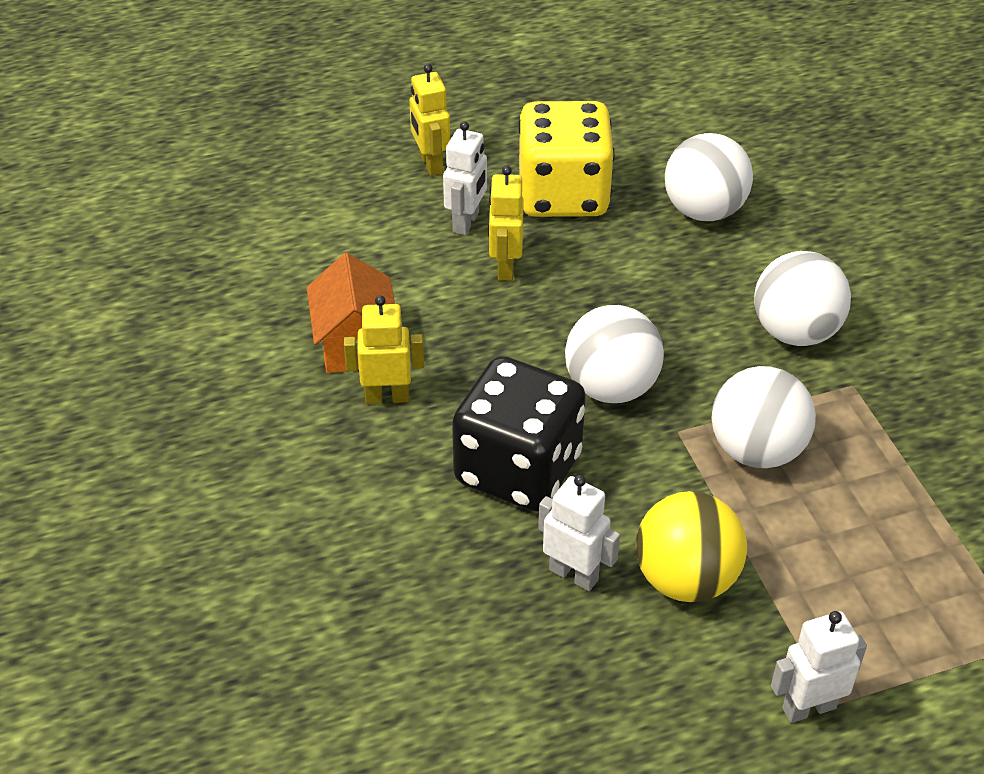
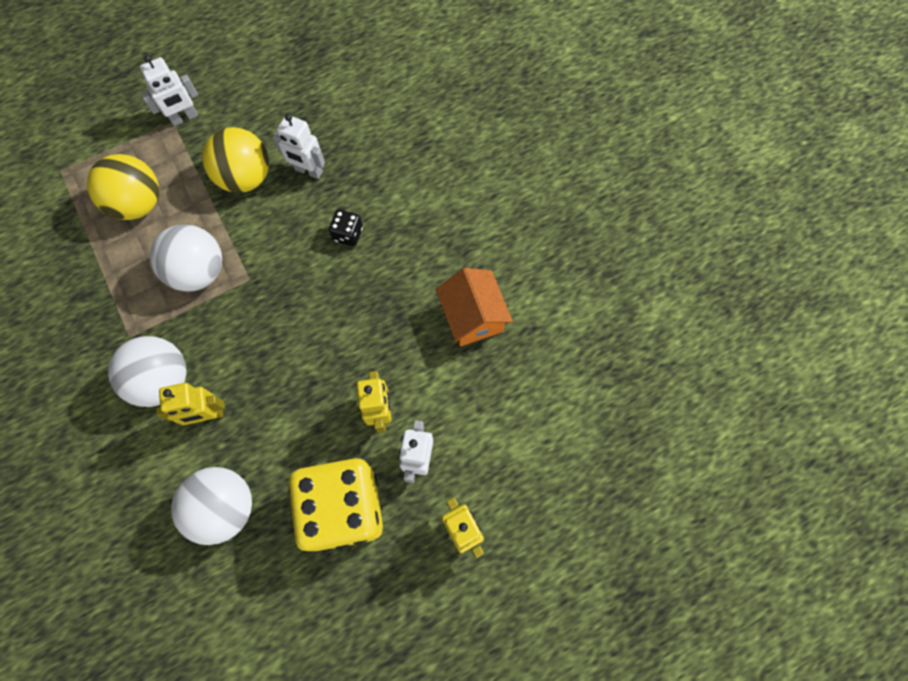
camera: 170 degrees right, 25 degrees up
yellow robot [344,295,424,404] -> yellow robot moved to [156,383,225,425]
black dice [452,356,586,512] -> black dice [329,210,363,247], size x0.40
white ball [565,305,664,403] -> none
none -> yellow ball [87,154,159,220]

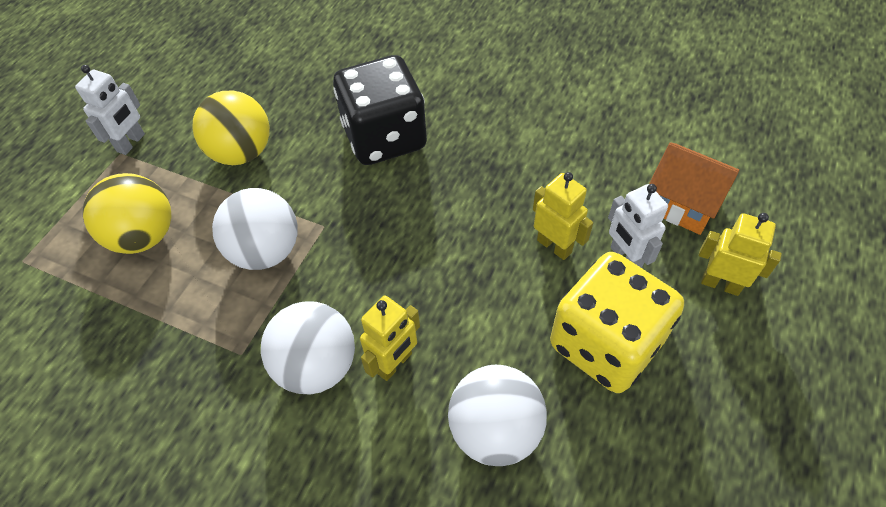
camera: 35 degrees left, 15 degrees down
white robot [273,114,325,179] -> none
black dice [329,210,363,247] -> black dice [333,55,427,165], size x2.48
orange house [436,268,513,347] -> orange house moved to [649,142,739,235]

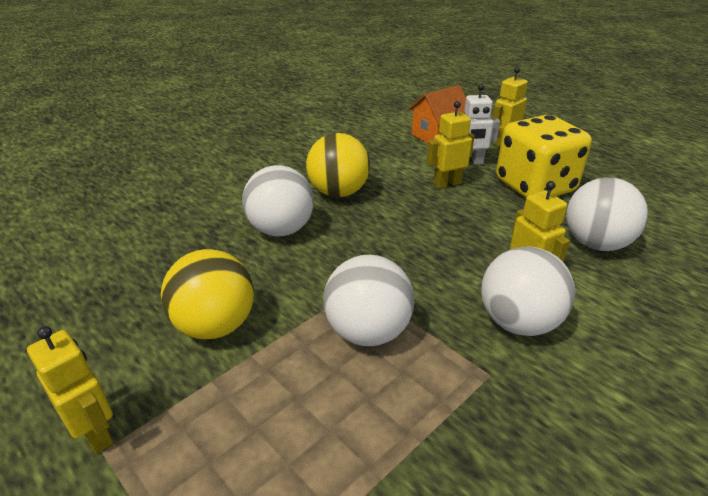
camera: 70 degrees left, 20 degrees down
white robot [75,65,145,155] -> yellow robot [27,326,113,454]
yellow ball [83,173,171,254] -> yellow ball moved to [306,133,370,197]
black dice [333,55,427,165] -> white ball [242,165,314,236]

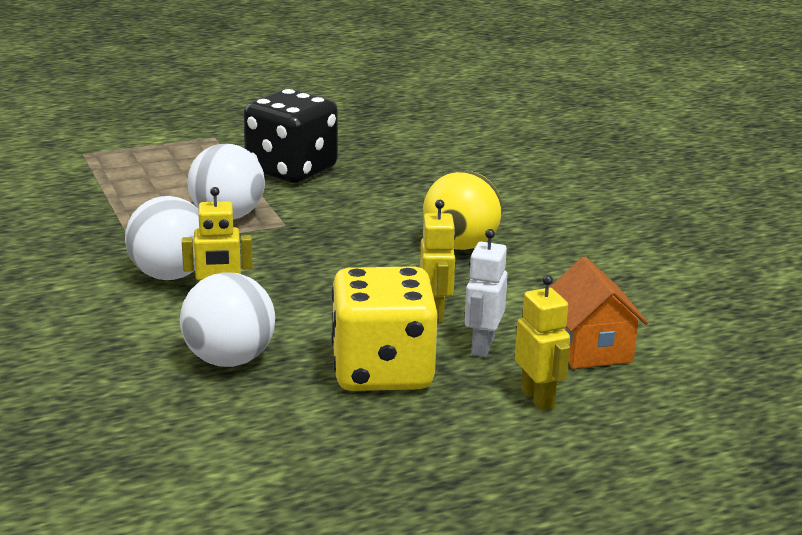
camera: 110 degrees right, 10 degrees down
yellow robot [27,326,113,454] -> none
yellow ball [161,249,254,339] -> black dice [244,89,338,183]
white ball [242,165,314,236] -> none

